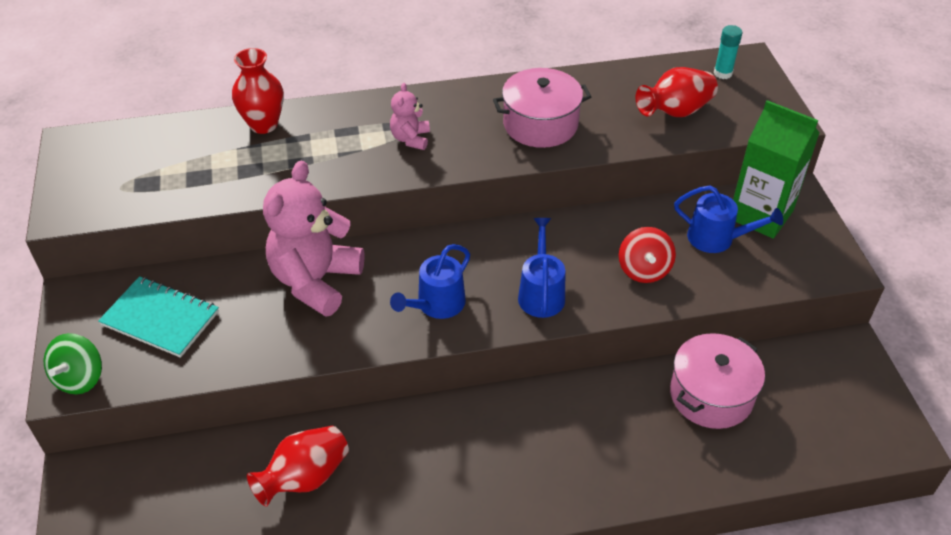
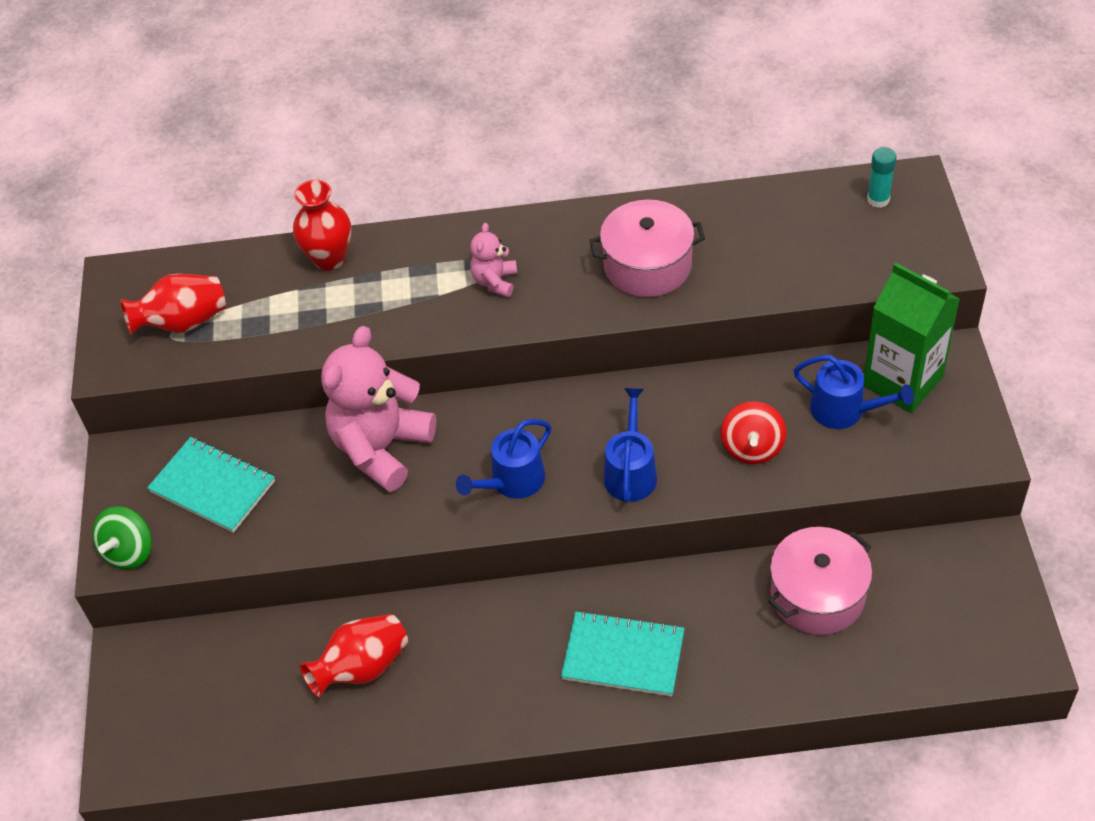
camera: 10 degrees right, 5 degrees up
red vase [636,67,718,117] -> red vase moved to [120,274,226,335]
none -> turquoise notebook [561,611,685,696]

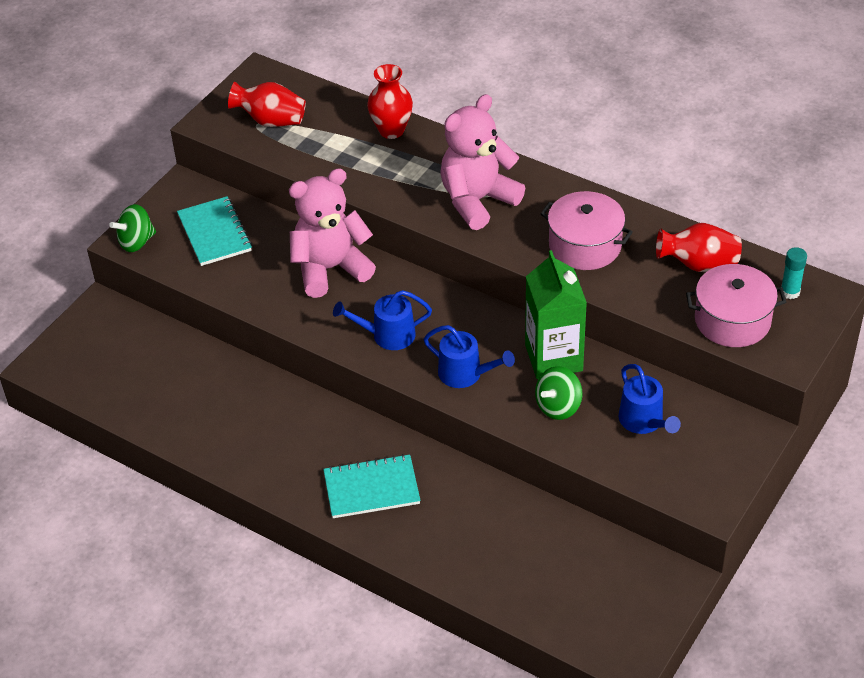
camera: 35 degrees right, 5 degrees down
red vase [300,614,408,698] -> red vase moved to [656,223,742,272]
pink teddy bear [470,223,517,297] -> pink teddy bear [440,94,525,230], size x2.09
turquoise notebook [561,611,685,696] -> turquoise notebook turned 60 degrees counterclockwise [323,454,421,518]
blue watering can [604,388,657,503] -> blue watering can turned 75 degrees clockwise [424,325,515,388]
red spinning top [721,401,786,464] -> green spinning top [535,366,583,420]
pink pot [769,527,872,635] -> pink pot moved to [686,264,786,347]
green carton [864,263,960,413] -> green carton moved to [525,250,587,379]

